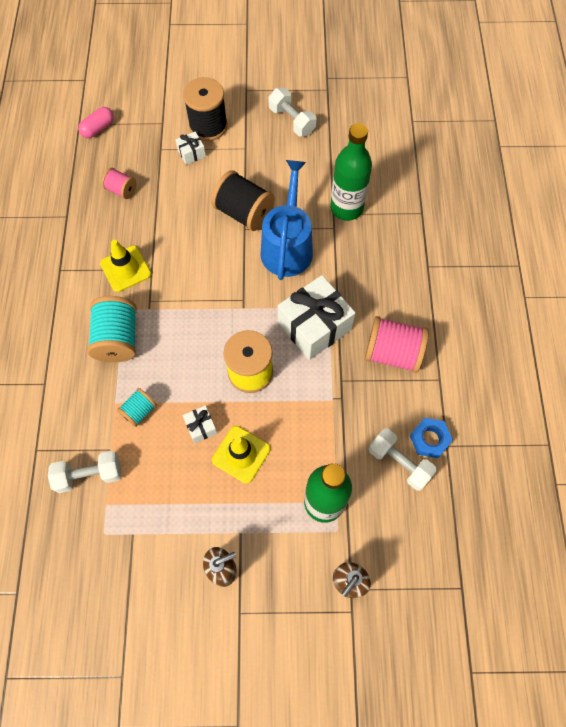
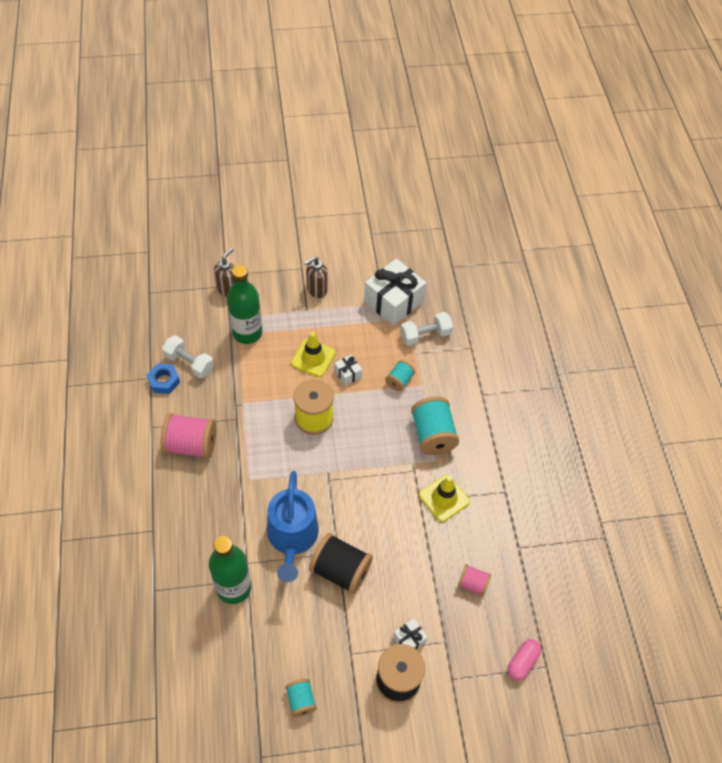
camera: 170 degrees right, 10 degrees down
white dumbbell [268,88,317,137] -> turquoise spool [285,679,317,717]
white gift [278,275,355,360] -> white gift moved to [364,259,426,326]

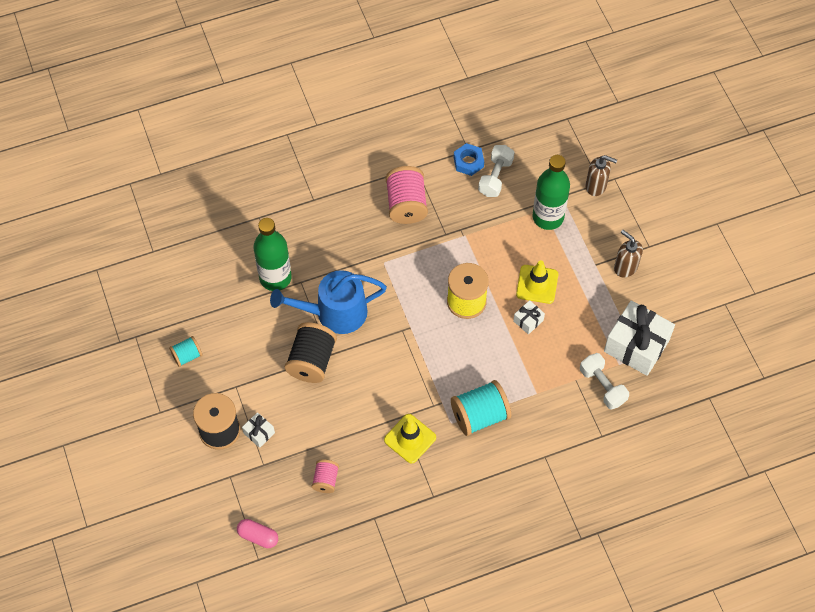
camera: 80 degrees right, 5 degrees up
turquoise spool [385,360,415,391] -> none

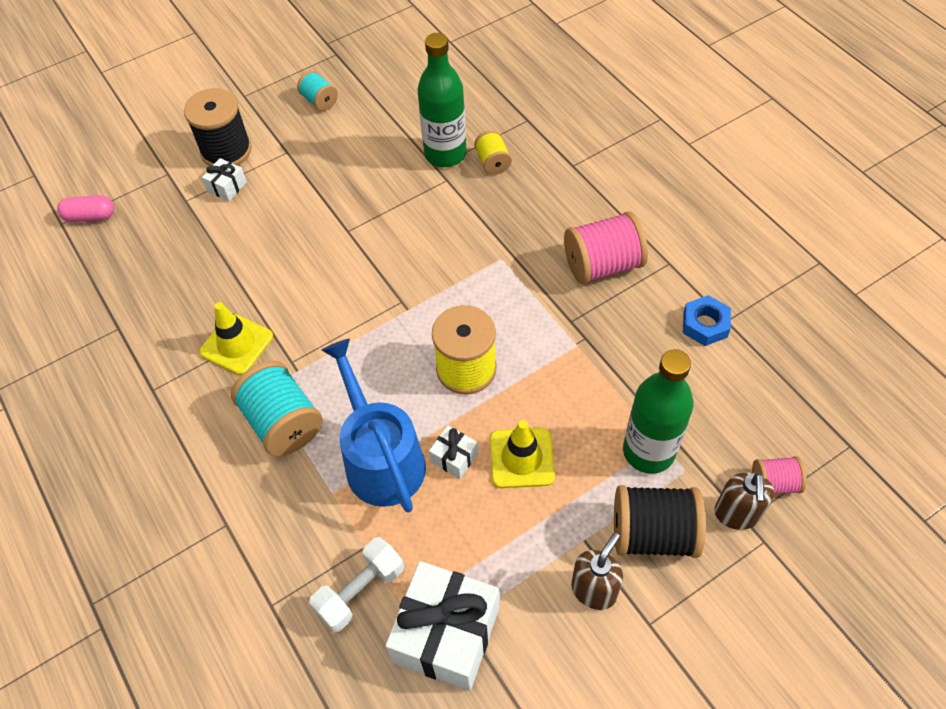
camera: 80 degrees right, 5 degrees down
pink capsule [237,519,278,548] -> pink capsule turned 75 degrees clockwise [57,195,114,222]
blue watering can [270,270,387,334] -> blue watering can moved to [322,339,426,513]
black spool [285,322,337,383] -> black spool moved to [614,485,706,558]
pink spool [312,459,339,493] -> pink spool moved to [752,456,806,494]
white dumbbell [478,145,514,197] -> none
none -> yellow spool [474,130,512,175]

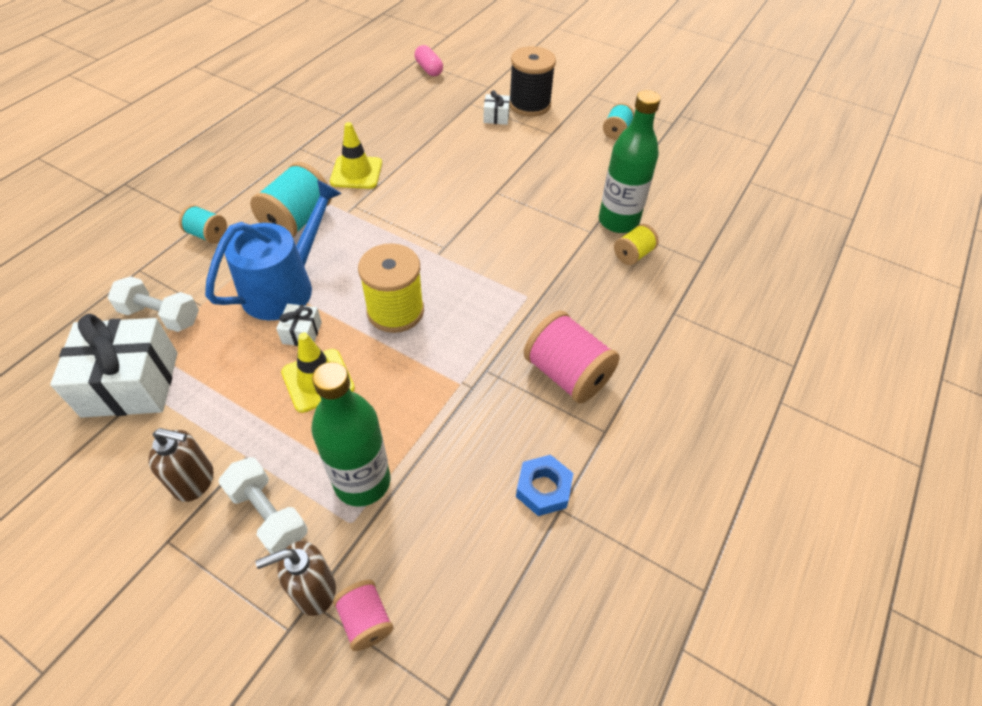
camera: 60 degrees right, 5 degrees down
black spool [614,485,706,558] -> white dumbbell [218,457,308,554]
none -> turquoise spool [179,205,227,244]

